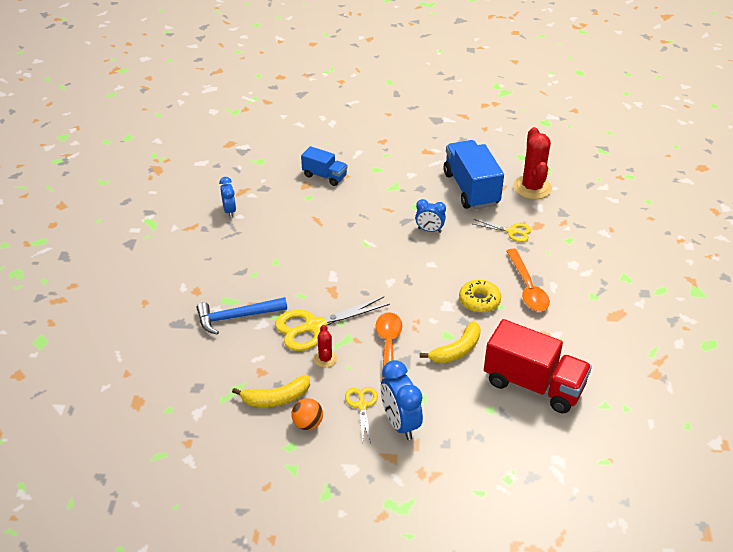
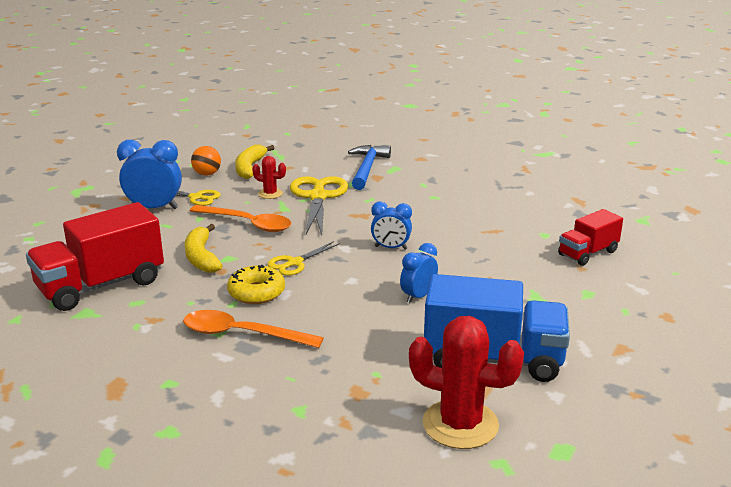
camera: 115 degrees right, 15 degrees down
blue clock [219,177,236,218] -> blue clock moved to [371,201,412,250]
blue truck [301,146,348,186] -> red truck [558,209,623,266]
yellow scissors [473,219,532,242] -> yellow scissors moved to [268,241,340,276]

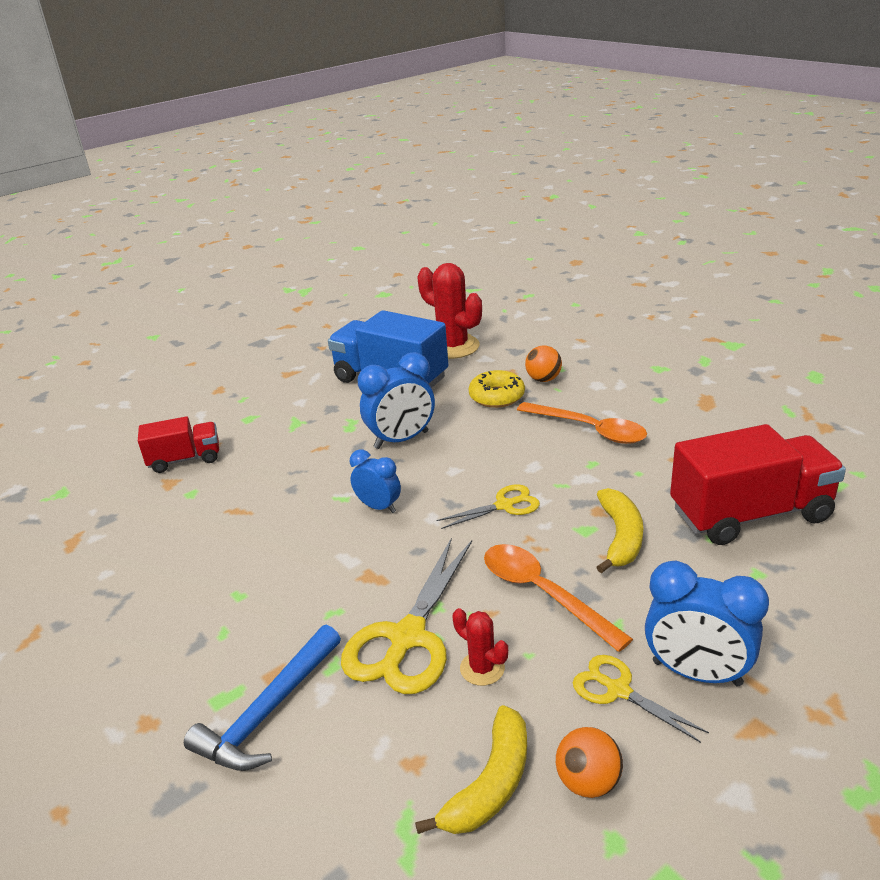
camera: 155 degrees left, 5 degrees up
yellow donut [227,265,285,304] -> yellow donut moved to [468,370,525,408]
blue clock [400,243,438,303] -> blue clock [358,352,435,449], size x1.59
none -> orange ball [525,346,562,382]

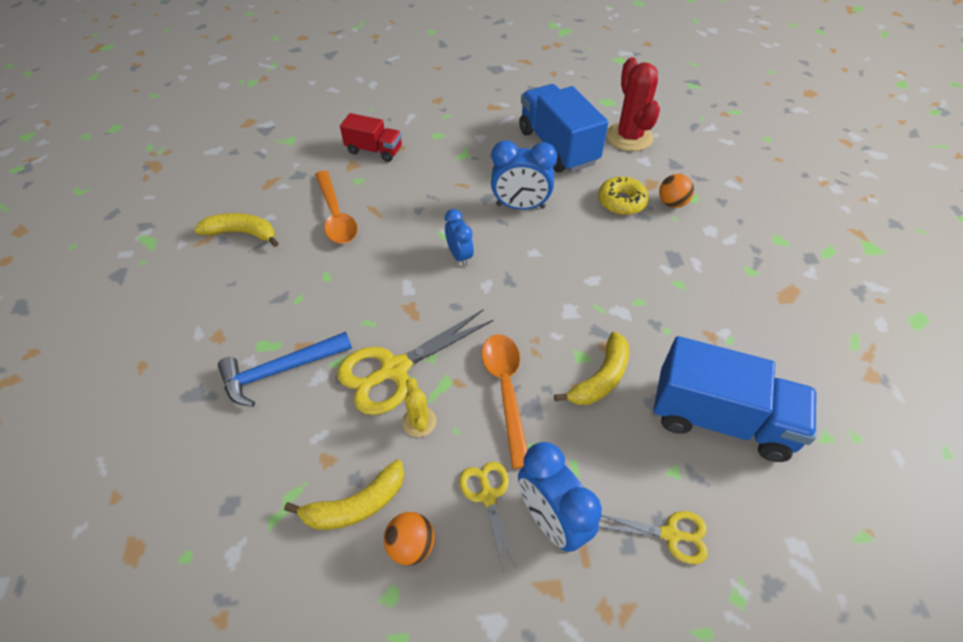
camera: 30 degrees right, 20 degrees up
yellow scissors [437,484,540,529] -> yellow scissors moved to [599,511,708,564]
red cactus [452,608,508,686] -> yellow cactus [402,378,437,437]
orange spoon [517,402,647,444] -> orange spoon moved to [315,171,358,244]
red truck [670,424,846,545] -> blue truck [653,336,816,462]
none -> yellow banana [194,213,278,247]

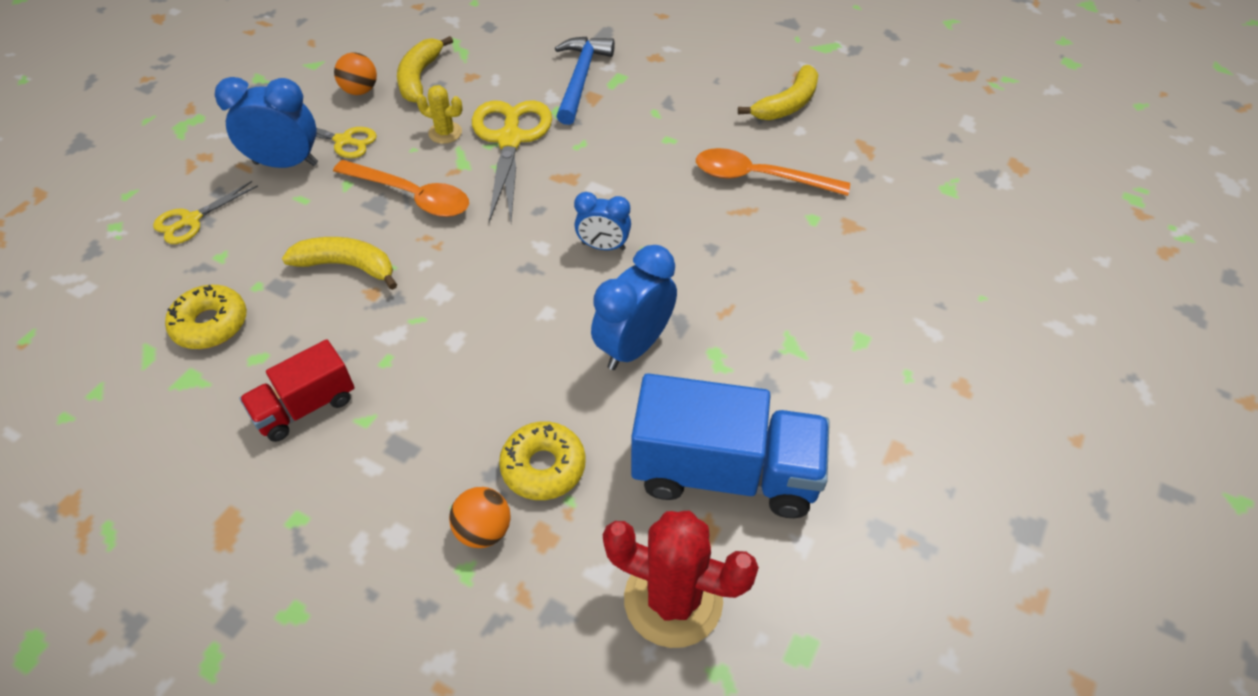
camera: 125 degrees right, 0 degrees up
red truck [340,113,402,162] -> red truck moved to [239,339,354,442]
yellow banana [554,332,629,405] -> yellow banana turned 120 degrees clockwise [282,237,397,290]
blue truck [653,336,816,462] -> yellow donut [165,285,247,349]

